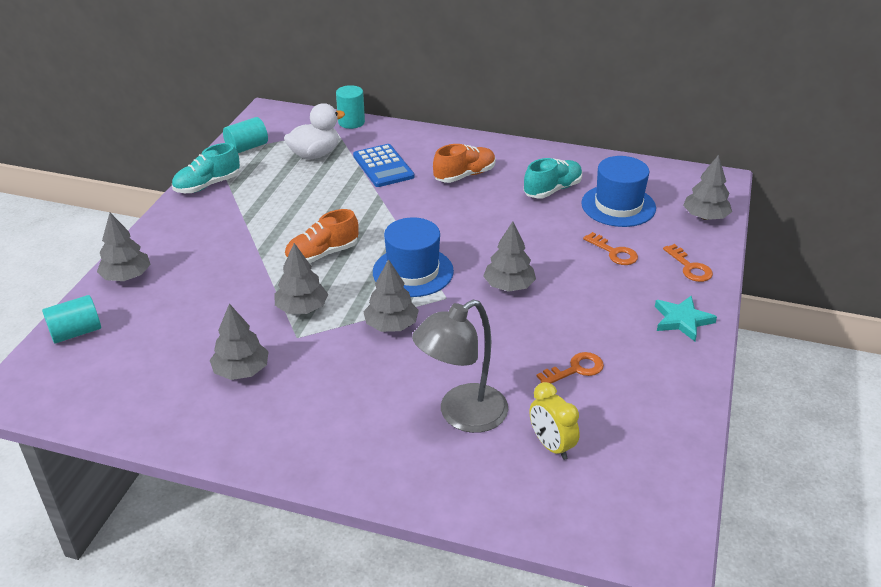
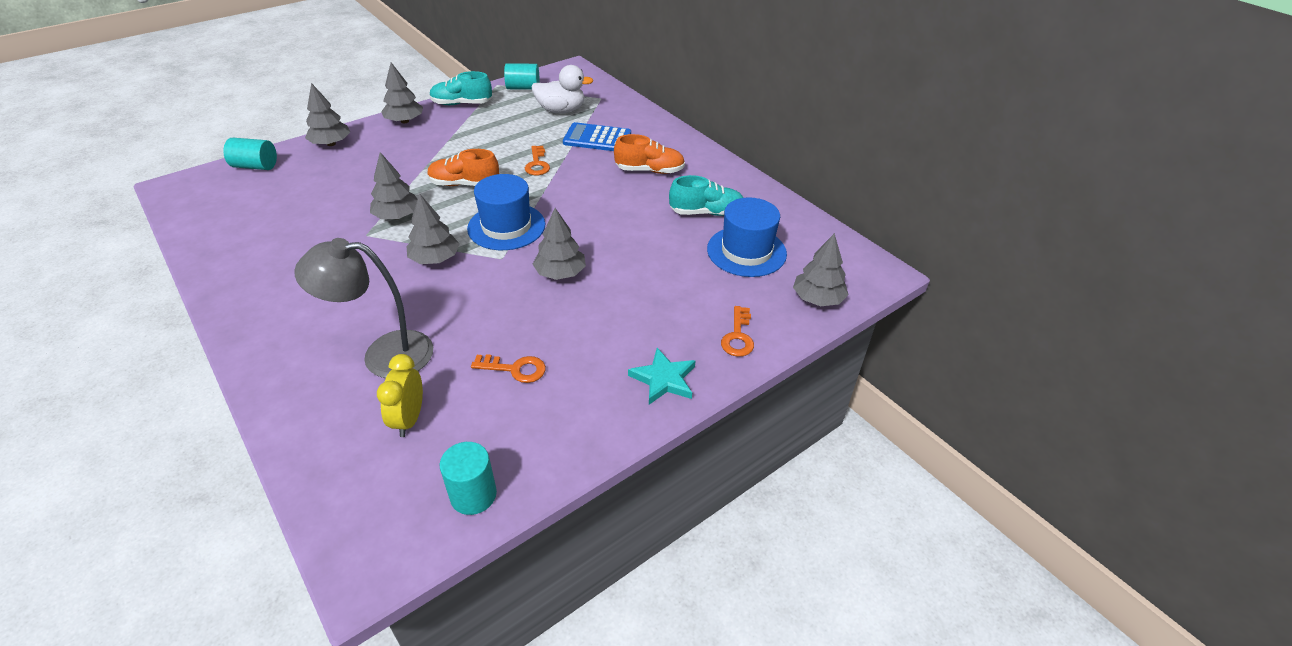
camera: 35 degrees right, 5 degrees up
grey tree [210,304,269,380] -> grey tree moved to [381,63,423,123]
turquoise cylinder [336,85,365,129] -> turquoise cylinder moved to [440,442,497,515]
blue calculator [353,144,414,187] -> blue calculator turned 90 degrees clockwise [563,122,631,151]
orange key [583,232,638,265] -> orange key moved to [525,146,550,175]

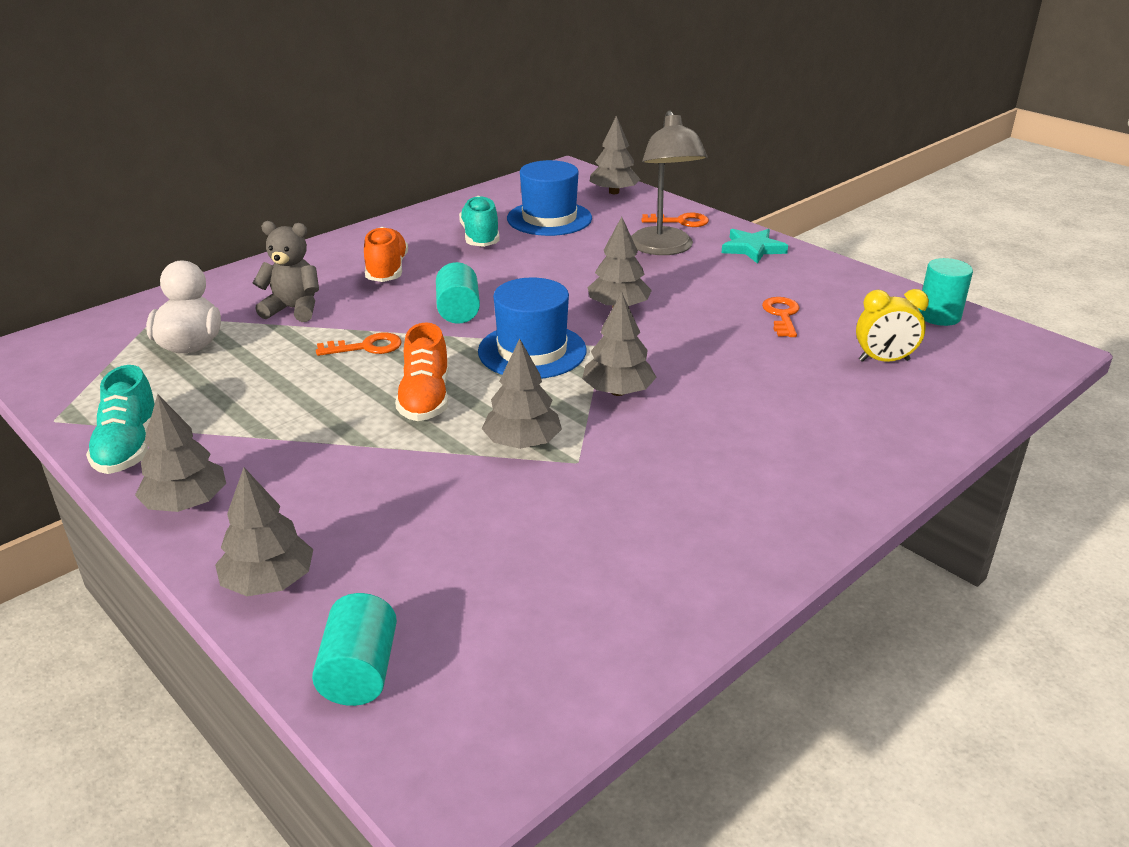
camera: 95 degrees left, 10 degrees down
grey lamp [294,238,433,378] -> grey lamp moved to [631,110,707,255]
turquoise cylinder [504,63,539,90] -> turquoise cylinder moved to [436,262,480,324]
blue calculator [563,122,631,151] -> grey teddy bear [253,221,319,322]

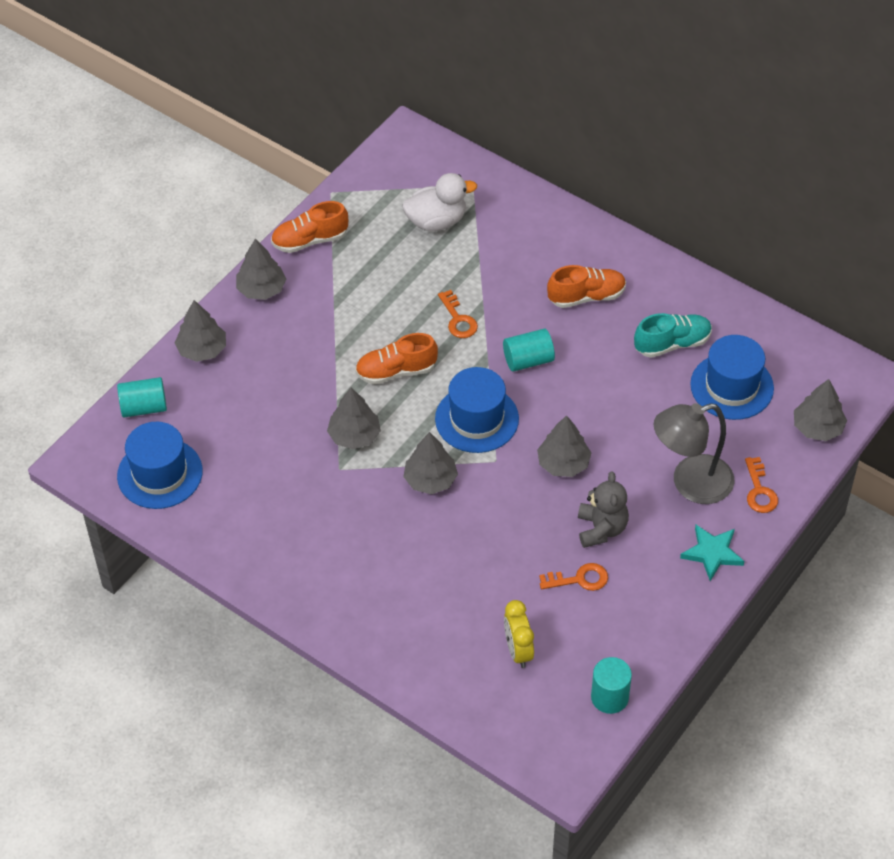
camera: 80 degrees right, 20 degrees up
turquoise shoe [86,365,155,474] -> orange shoe [271,201,348,253]
grey teddy bear [253,221,319,322] -> grey teddy bear moved to [578,471,629,548]
none -> blue hat [117,422,203,509]

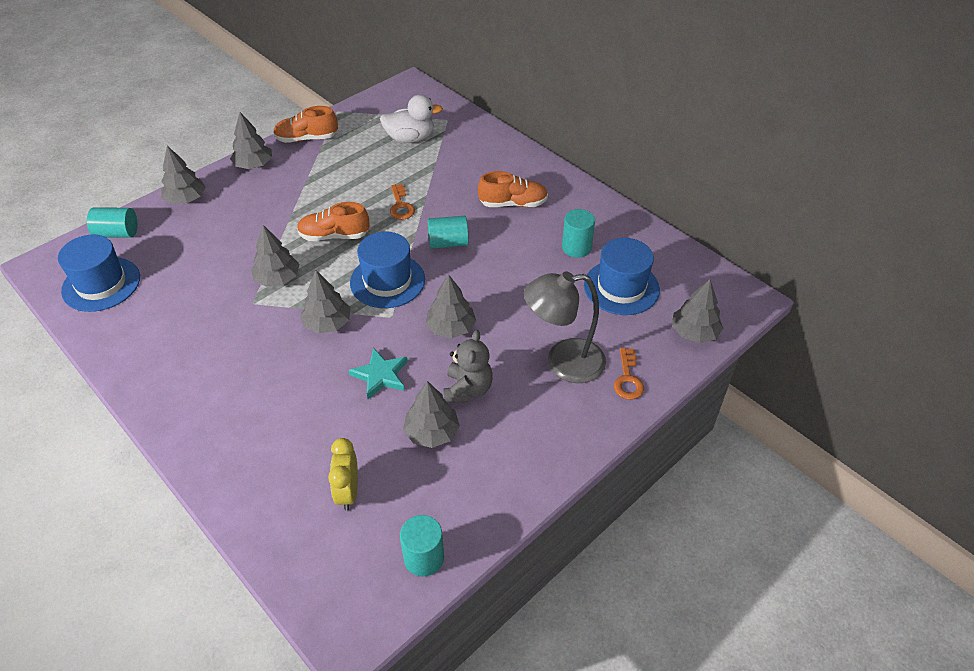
camera: 10 degrees right, 5 degrees down
orange key [539,563,608,591] -> grey tree [403,381,460,448]
turquoise shoe [634,313,712,358] -> turquoise cylinder [562,209,595,258]
turquoise star [680,525,744,581] -> turquoise star moved to [348,348,408,399]

